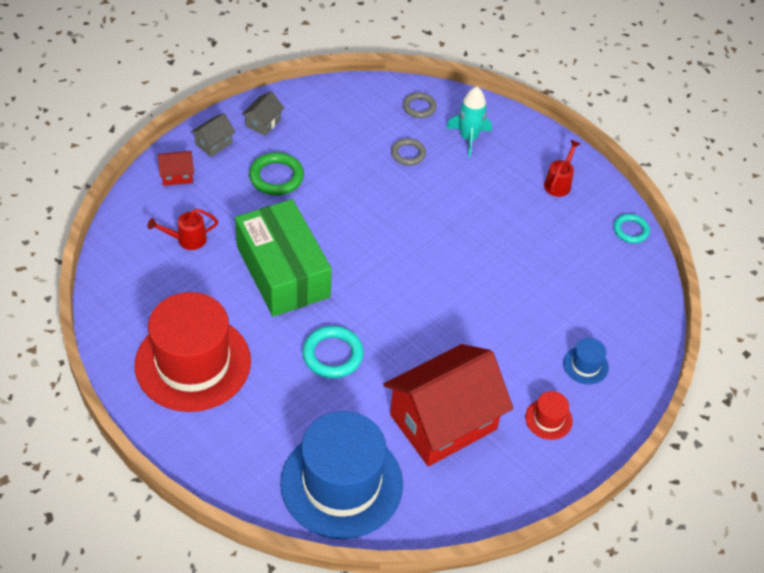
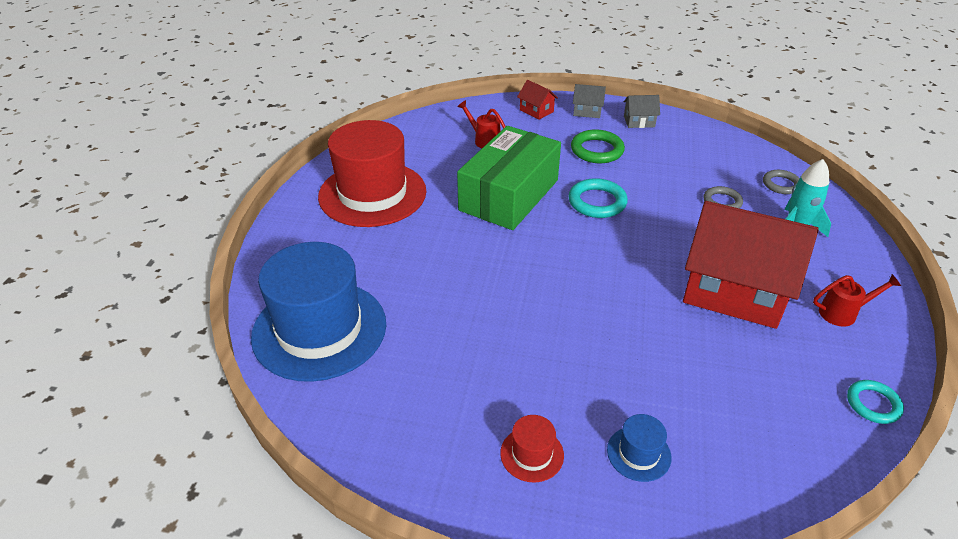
camera: 60 degrees right, 10 degrees down
turquoise ring [302,326,364,378] -> turquoise ring moved to [568,178,628,218]
red house [383,344,513,466] -> red house moved to [683,201,819,329]

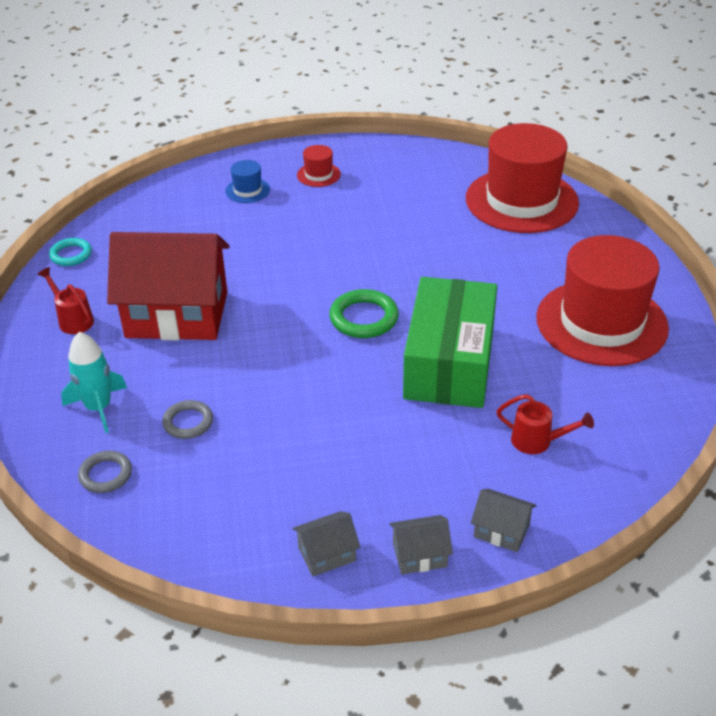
camera: 160 degrees right, 0 degrees up
blue hat [251,242,386,382] -> red hat [466,123,579,233]
red house [517,80,558,120] -> grey house [471,489,537,552]
turquoise ring [568,178,628,218] -> none
green ring [571,130,625,163] -> green ring moved to [329,289,399,338]
red watering can [813,274,901,327] -> red watering can turned 75 degrees clockwise [38,267,94,334]

